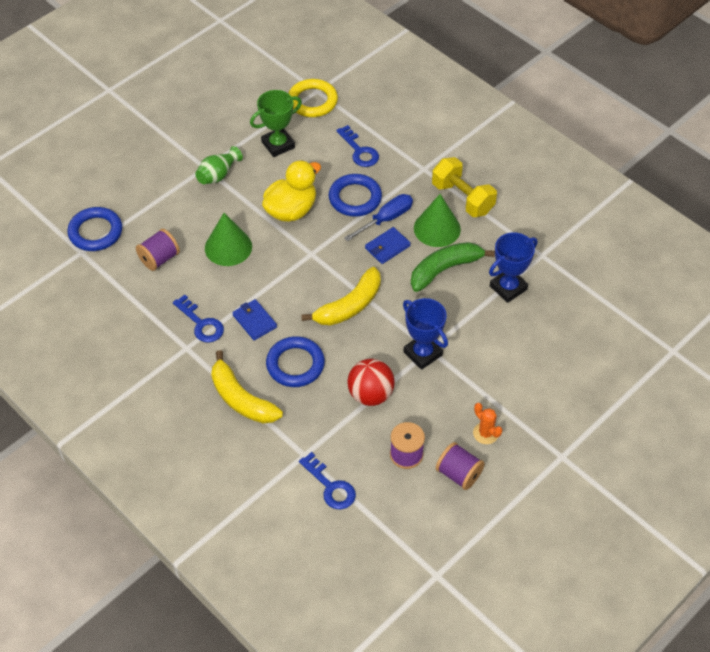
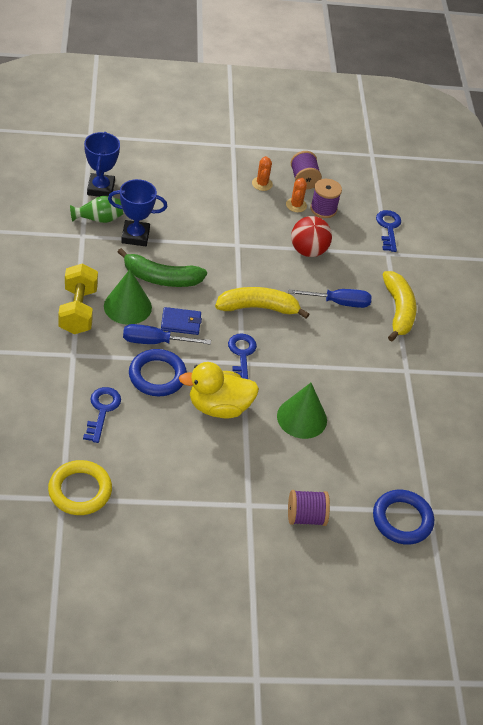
camera: 145 degrees left, 5 degrees down
purple spool [136,229,180,271] -> purple spool moved to [288,490,330,526]
blue key [173,295,224,343] -> blue key moved to [228,333,257,379]
green vase [195,146,243,184] -> green vase moved to [70,196,123,223]
blue wallet [232,299,277,340] -> none
green trophy [250,90,302,157] -> none
blue ring [266,336,325,387] -> blue screwdriver [288,289,372,308]
blue trophy [403,298,448,370] -> blue trophy moved to [84,132,120,197]
none -> orange cactus [286,178,307,212]

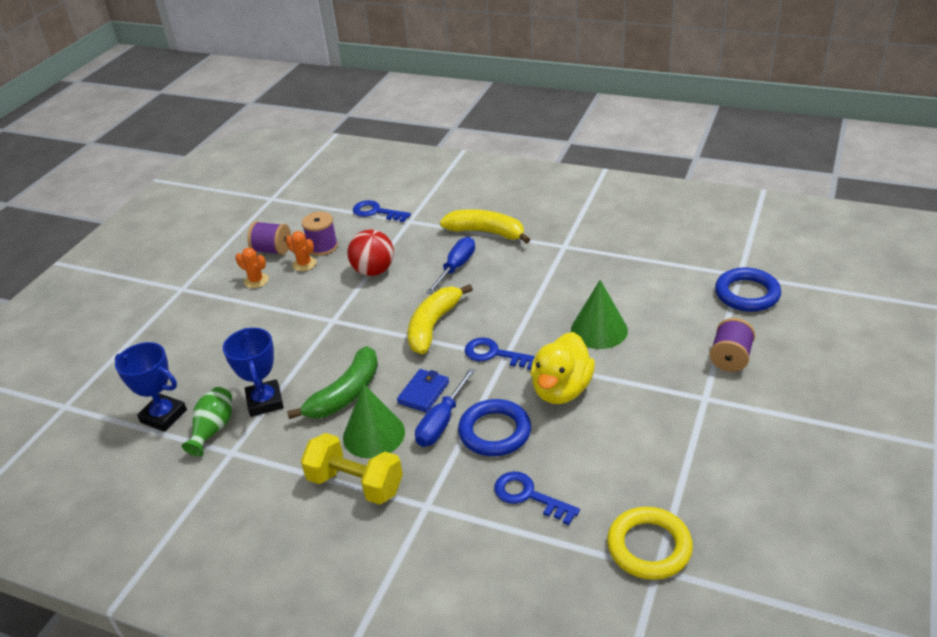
camera: 55 degrees left, 10 degrees down
blue trophy [108,179,167,246] -> blue trophy turned 45 degrees counterclockwise [223,328,284,417]

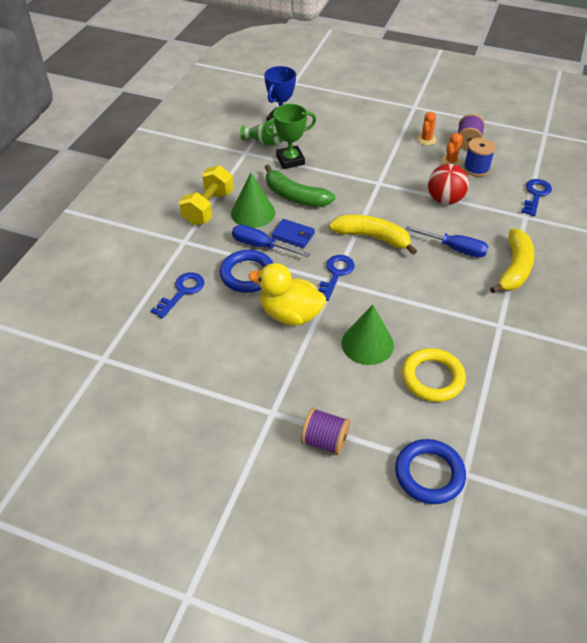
camera: 85 degrees right, 10 degrees up
blue trophy [223,328,284,417] -> green trophy [264,104,316,169]
purple spool [302,212,338,256] -> blue spool [463,138,496,177]
yellow ring [607,507,693,580] -> yellow ring moved to [402,348,466,402]

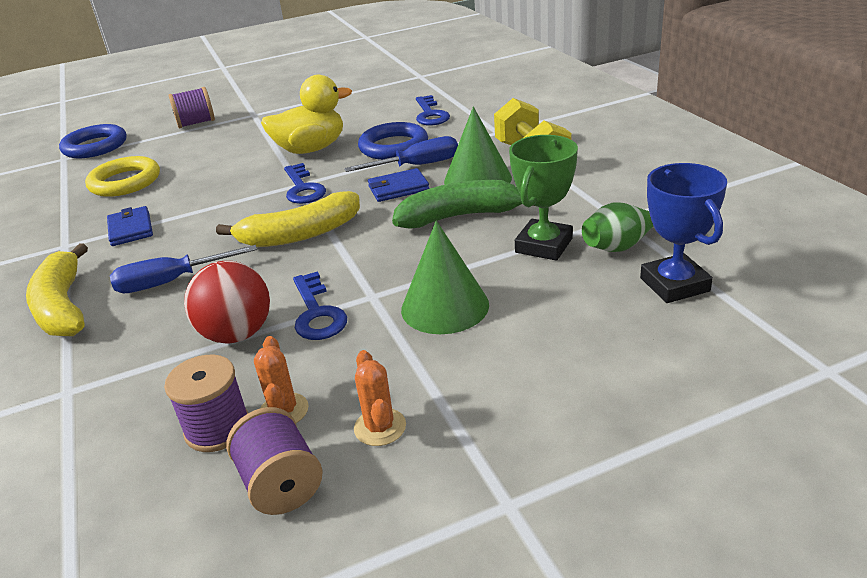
camera: 140 degrees right, 15 degrees down
green cone [341,305,394,365] -> green cone moved to [401,220,489,334]
blue spool [463,138,496,177] -> purple spool [164,355,248,452]
blue key [521,179,552,216] -> blue key moved to [293,271,347,340]
none -> blue wallet [107,206,153,246]

